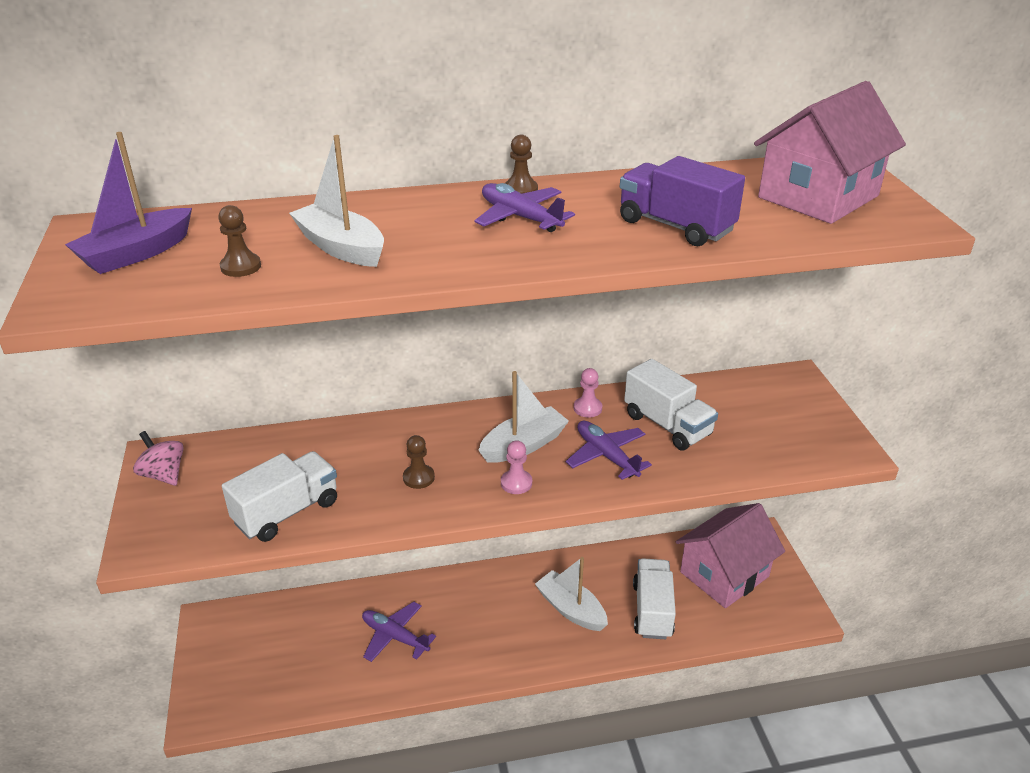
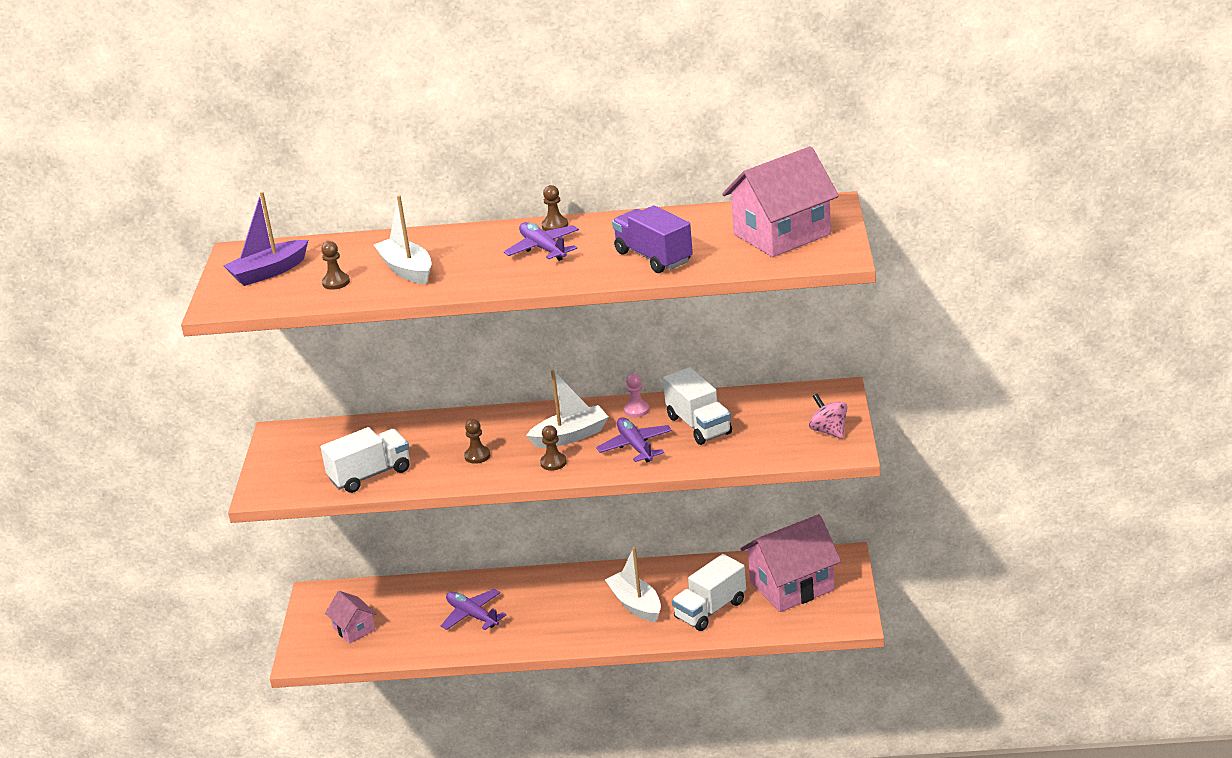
camera: 15 degrees right, 5 degrees down
pink spinning top [133,431,184,486] -> pink spinning top moved to [809,394,847,439]
pink pawn [501,440,532,494] -> brown pawn [540,425,567,471]
white truck [633,558,676,639] -> white truck turned 150 degrees counterclockwise [672,554,746,631]
none -> pink house [325,591,377,644]

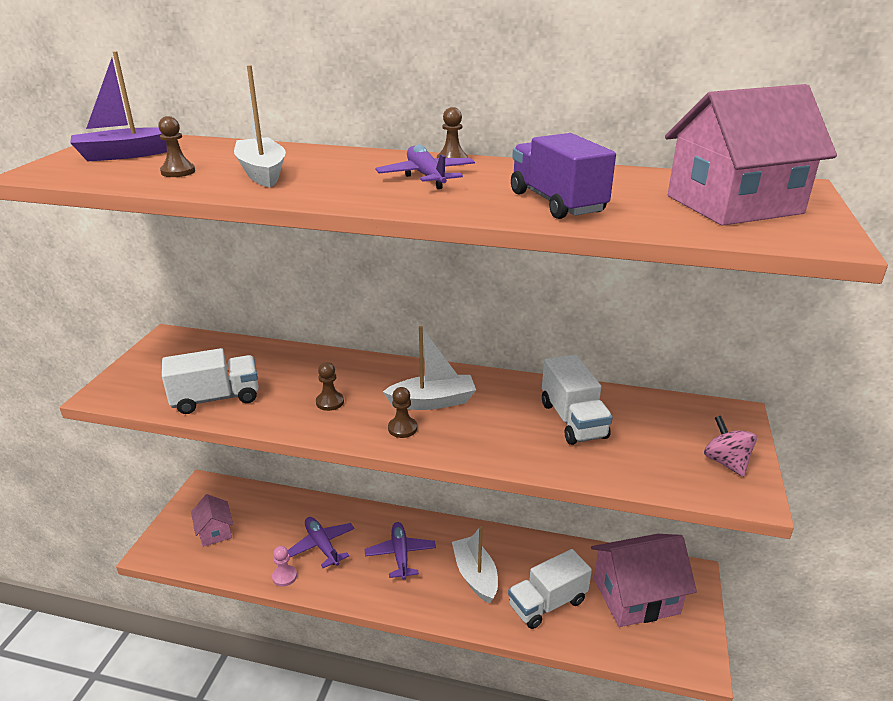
camera: 10 degrees right, 0 degrees up
purple plane [596,417,672,462] -> purple plane moved to [365,522,436,580]
pink pawn [624,374,649,417] -> pink pawn moved to [272,546,297,587]

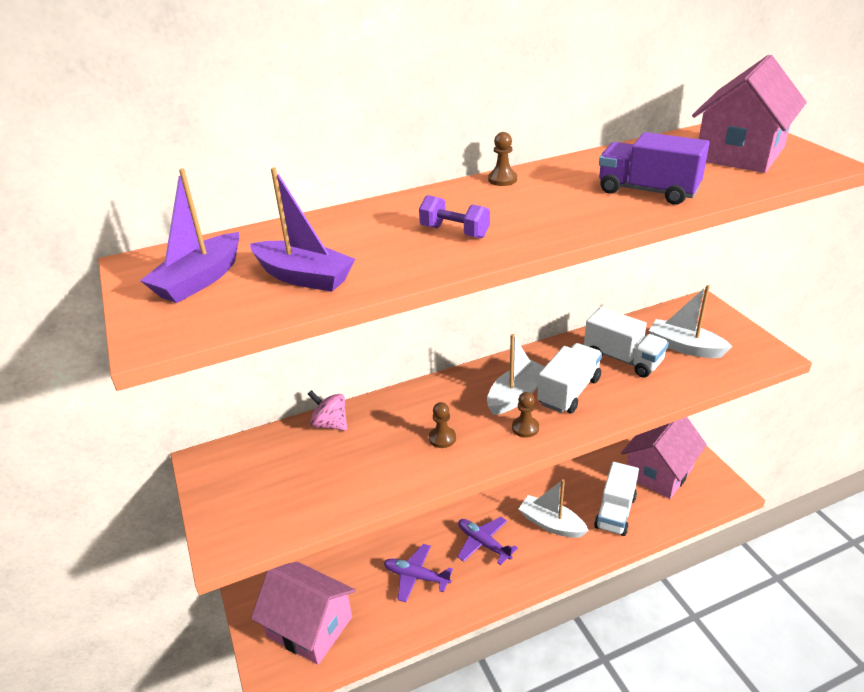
camera: 35 degrees left, 5 degrees up
brown pawn [158,116,195,177] -> purple boat [250,167,355,292]
white truck [162,348,259,414] -> white truck moved to [537,343,602,413]
pink house [191,494,233,547] -> pink house [251,562,356,665], size x1.92
white boat [234,65,286,187] -> white boat moved to [649,285,732,358]
pink pawn [272,546,297,587] -> none
purple plane [376,145,475,189] -> none
pink spinning top [704,415,757,477] -> pink spinning top moved to [308,390,347,431]
none -> purple dumbbell [419,195,490,238]

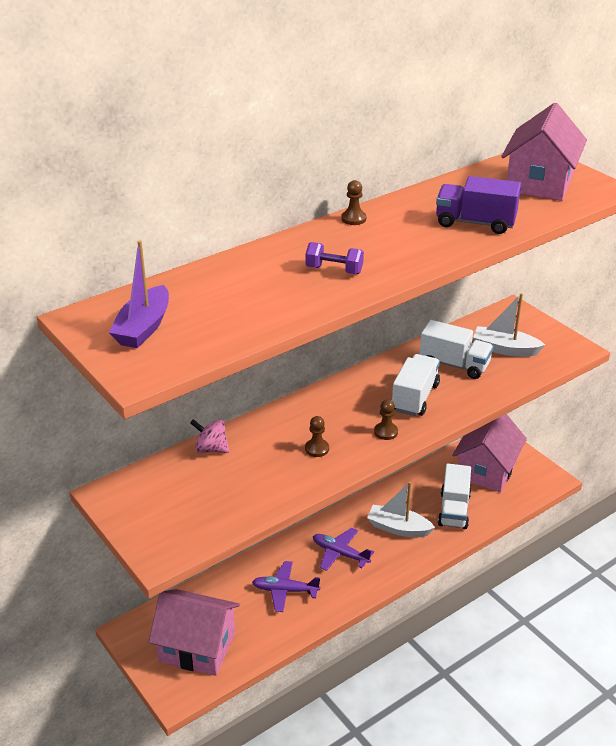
camera: 15 degrees left, 0 degrees up
purple boat [250,167,355,292] -> none
white boat [487,334,545,415] -> none

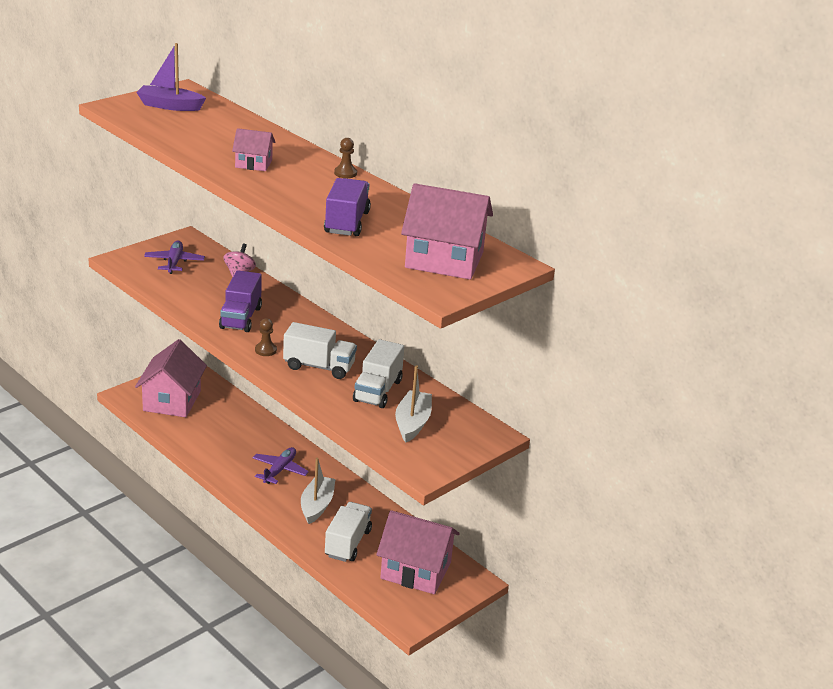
camera: 80 degrees right, 5 degrees down
purple plane [252,561,320,612] -> purple plane moved to [144,241,205,274]
purple dumbbell [305,242,364,274] -> pink house [232,128,275,171]
brown pawn [305,416,329,457] -> purple truck [219,270,262,332]
white truck [438,463,471,529] -> white truck turned 105 degrees clockwise [325,502,372,562]

